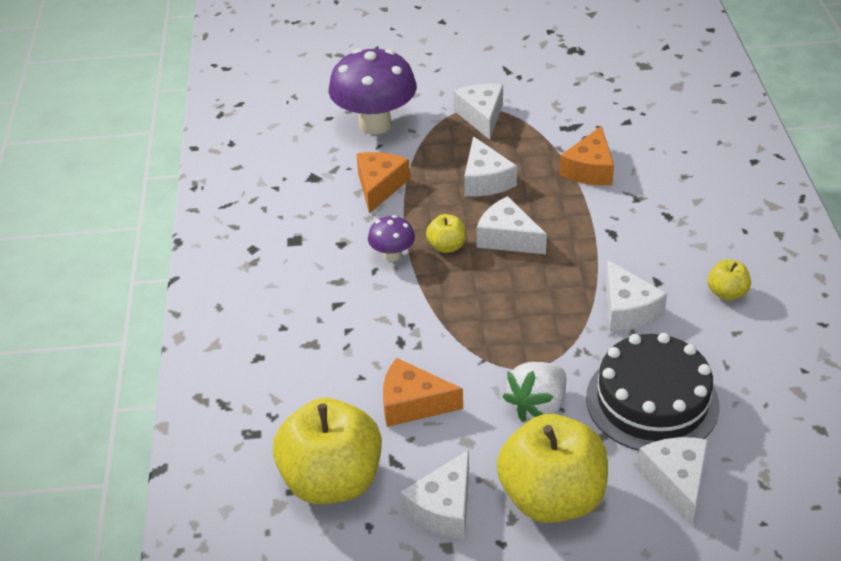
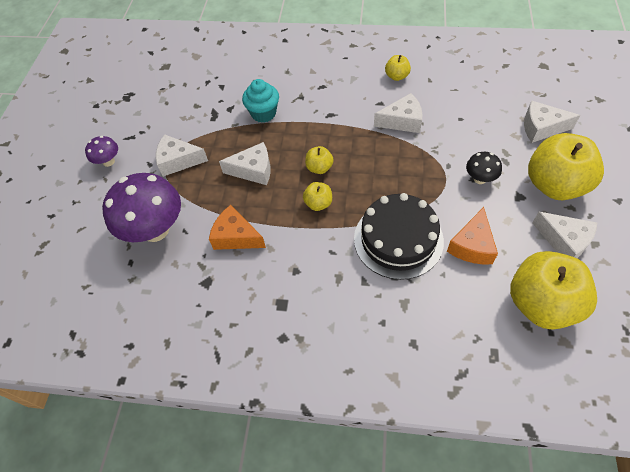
camera: 75 degrees left, 15 degrees up
purple mushroom [368,215,415,262] -> purple mushroom moved to [85,136,118,167]
white cheese [477,196,547,254] -> yellow apple [305,146,334,174]
white strawberry [502,362,566,422] -> black mushroom [466,152,502,184]
orange cheese [559,126,614,185] -> turquoise cupcake [242,79,279,123]
black cake [586,333,720,451] -> black cake moved to [354,193,444,280]

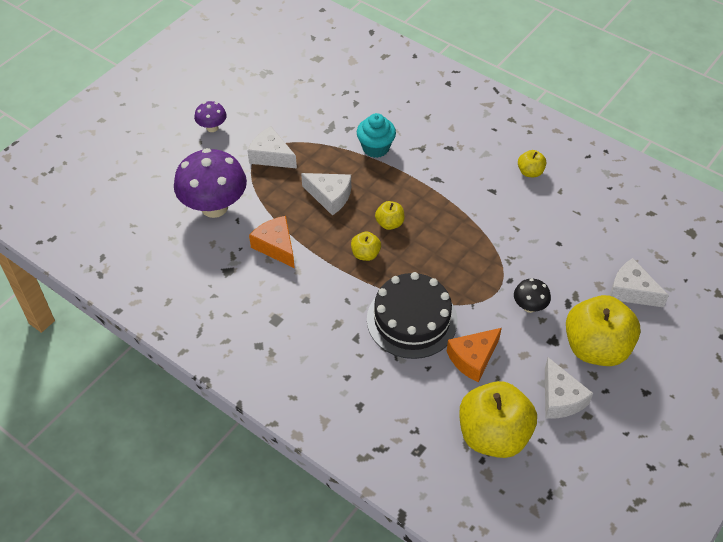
camera: 25 degrees right, 5 degrees down
white cheese [374,93,423,133] -> none

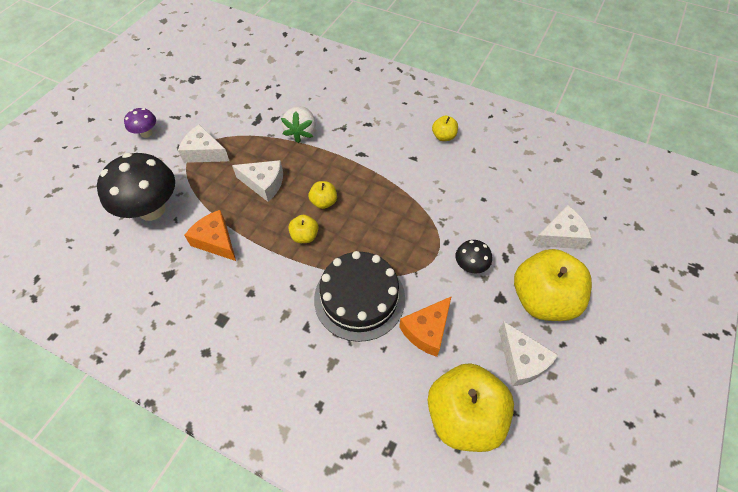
camera: 10 degrees left, 5 degrees up
purple mushroom [174,148,247,218] -> black mushroom [97,153,175,221]
turquoise cupcake [357,113,396,158] -> white strawberry [281,106,316,143]
white cheese [610,258,669,307] -> white cheese turned 135 degrees clockwise [532,205,592,249]

